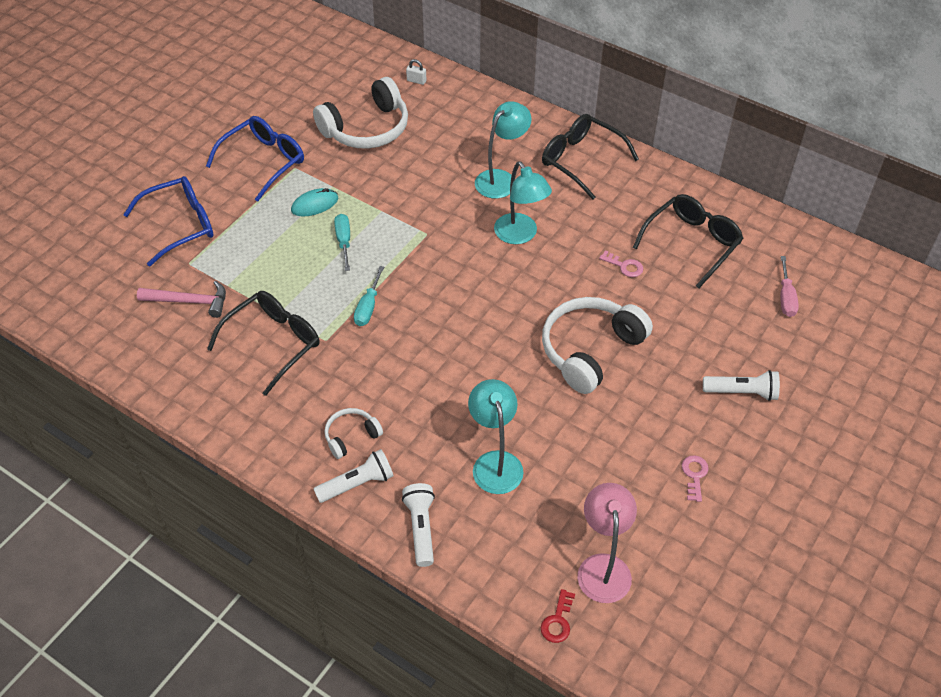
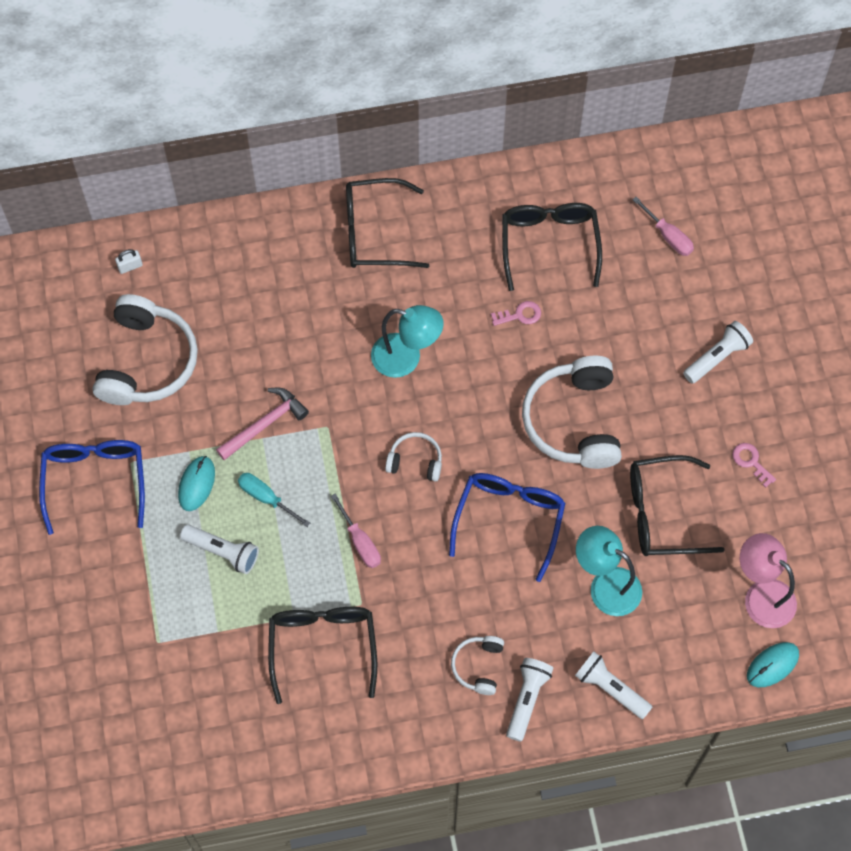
camera: 45 degrees left, 15 degrees up
blue glasses [123,176,213,267] -> blue glasses moved to [449,473,565,582]
pink hammer [137,281,226,318] -> pink hammer moved to [216,387,309,460]
turquoise screwdriver [354,266,384,326] -> pink screwdriver [331,493,381,568]
turquoise lamp [475,101,532,199] -> none
red key [541,589,575,643] -> turquoise mouse [747,642,799,687]
none -> white flashlight [180,525,259,574]
none -> white headphones [385,432,442,482]
none -> black glasses [630,455,724,556]

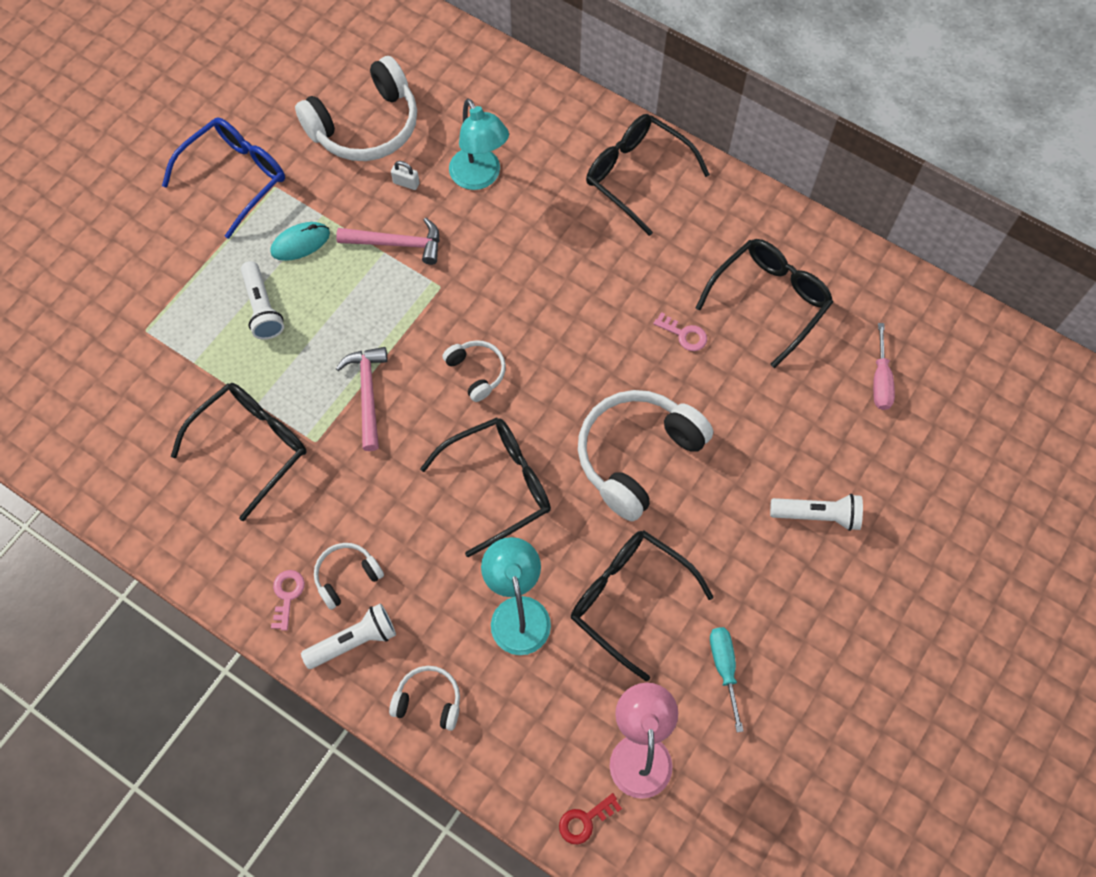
camera: 45 degrees right, 0 degrees up
white padlock [115,249,143,274] -> white padlock moved to [391,161,420,190]
turquoise screwdriver [238,473,310,527] -> turquoise screwdriver moved to [710,627,743,732]
pink screwdriver [331,493,381,568] -> pink hammer [336,347,388,451]
turquoise lamp [371,305,444,378] -> turquoise lamp moved to [449,98,509,190]
blue glasses [449,473,565,582] -> black glasses [420,417,551,557]
white flashlight [575,652,652,719] -> white headphones [389,666,460,731]
pink key [732,443,776,488] -> pink key moved to [271,570,305,631]
turquoise mouse [747,642,799,687] -> red key [559,793,622,844]

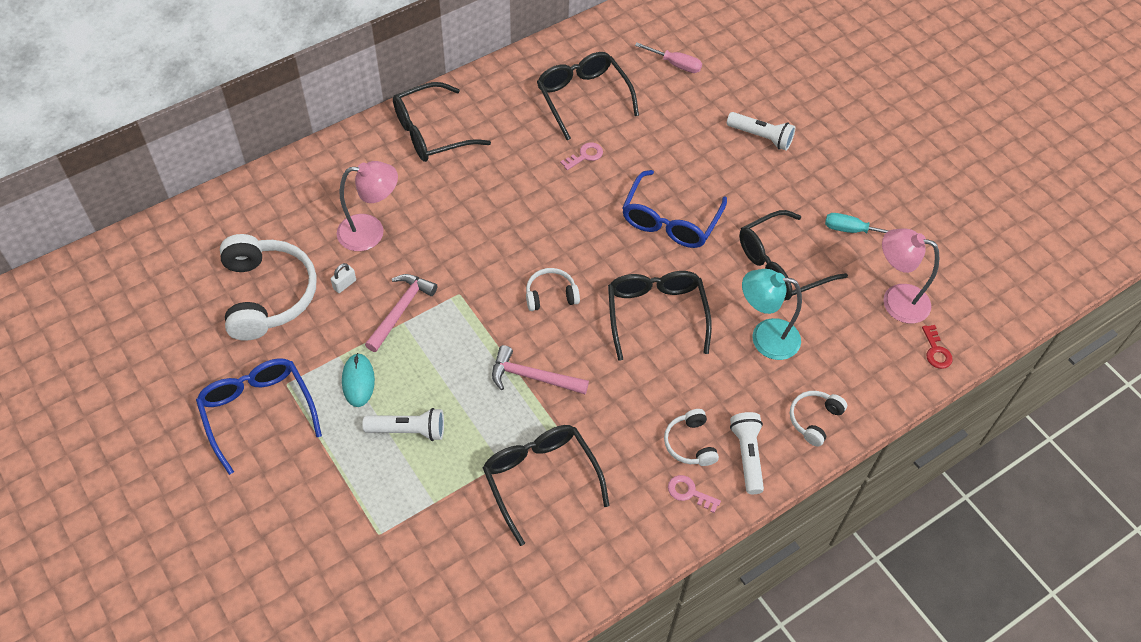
camera: 70 degrees left, 10 degrees down
turquoise lamp [449,98,509,190] -> pink lamp [337,161,398,251]
white headphones [578,390,713,521] -> blue glasses [622,170,727,248]
white flashlight [770,494,863,531] -> white flashlight turned 90 degrees clockwise [727,112,795,151]

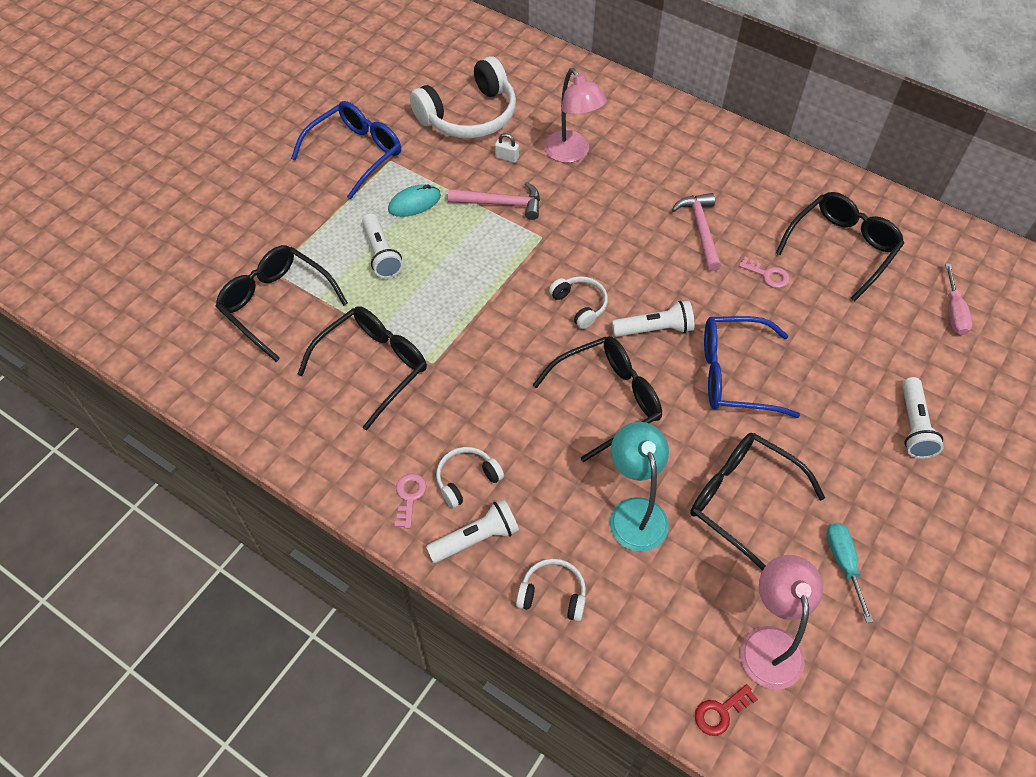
camera: 70 degrees right, 0 degrees up
black glasses [393,82,491,162] -> black glasses moved to [215,245,348,362]
pink hammer [492,345,589,394] -> pink hammer moved to [672,193,721,272]
none -> white flashlight [612,300,694,337]

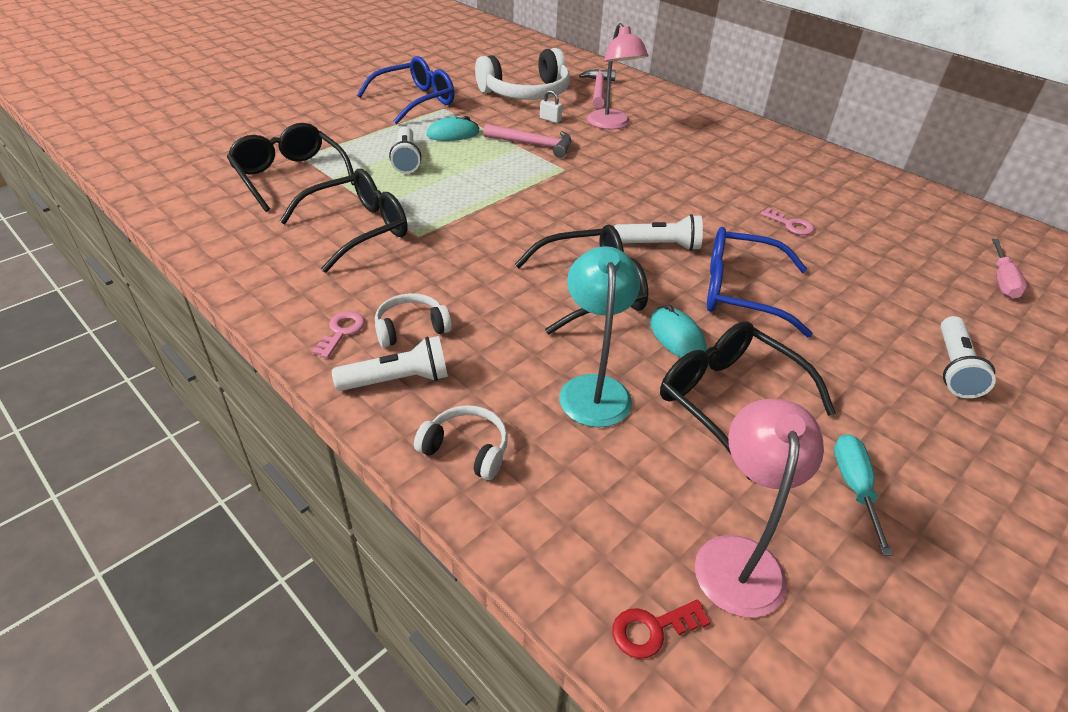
camera: 10 degrees right, 15 degrees down
white headphones [549,276,608,329] -> none
pink hammer [672,193,721,272] -> pink hammer moved to [579,69,616,108]
black glasses [776,192,904,302] -> none
none -> turquoise mouse [650,305,707,358]

